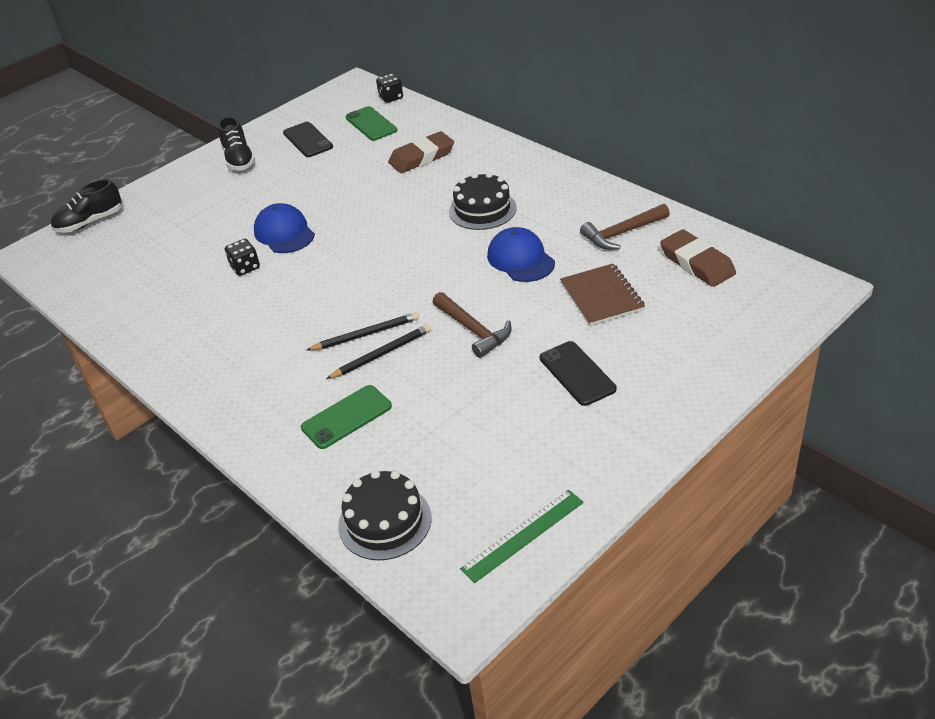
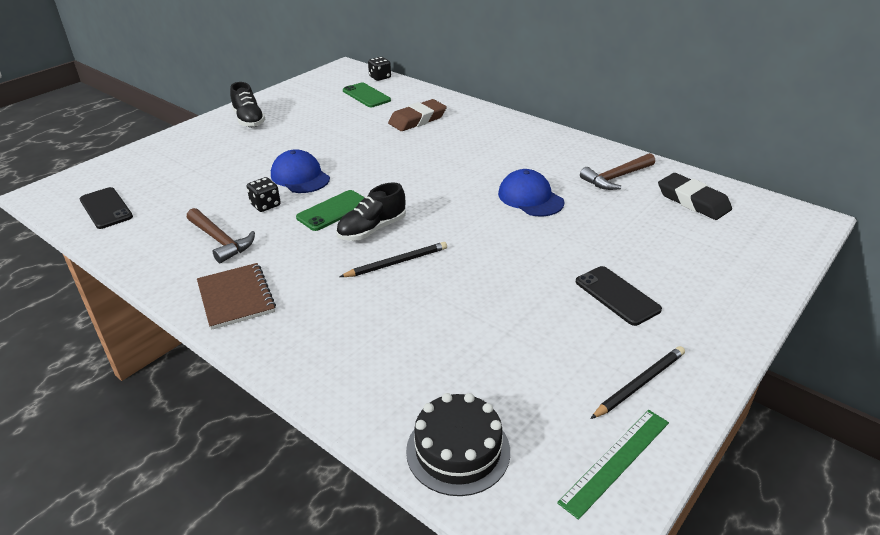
camera: 10 degrees left, 5 degrees down
black shoe [51,179,122,233] -> black shoe moved to [336,182,406,241]
black phone [283,122,333,157] -> black phone moved to [80,187,133,229]
green phone [301,385,392,449] -> green phone moved to [296,190,365,231]
black pencil [326,324,431,379] -> black pencil moved to [590,346,685,419]
brown hammer [432,292,512,358] -> brown hammer moved to [187,208,255,263]
black cake [449,172,517,230] -> none
brown notebook [560,264,645,326] -> brown notebook moved to [197,263,276,330]
brown eraser [660,229,736,287] -> black eraser [658,173,732,220]

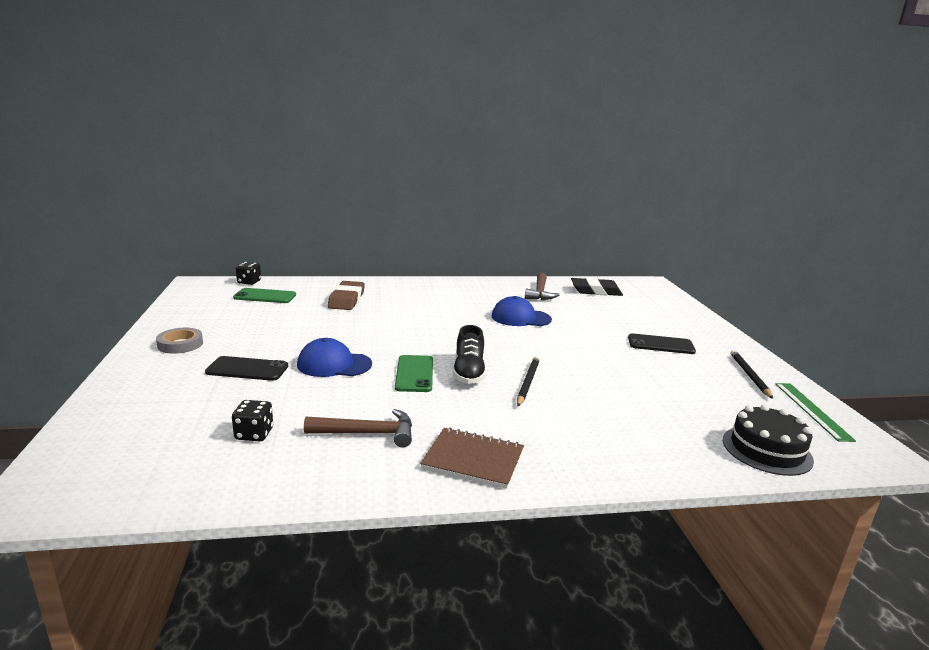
camera: 50 degrees left, 15 degrees down
black phone [80,187,133,229] -> black phone moved to [205,356,288,381]
black shoe [230,82,265,127] -> grey tape [156,328,203,354]
black dice [247,177,281,212] -> black dice moved to [232,400,273,441]

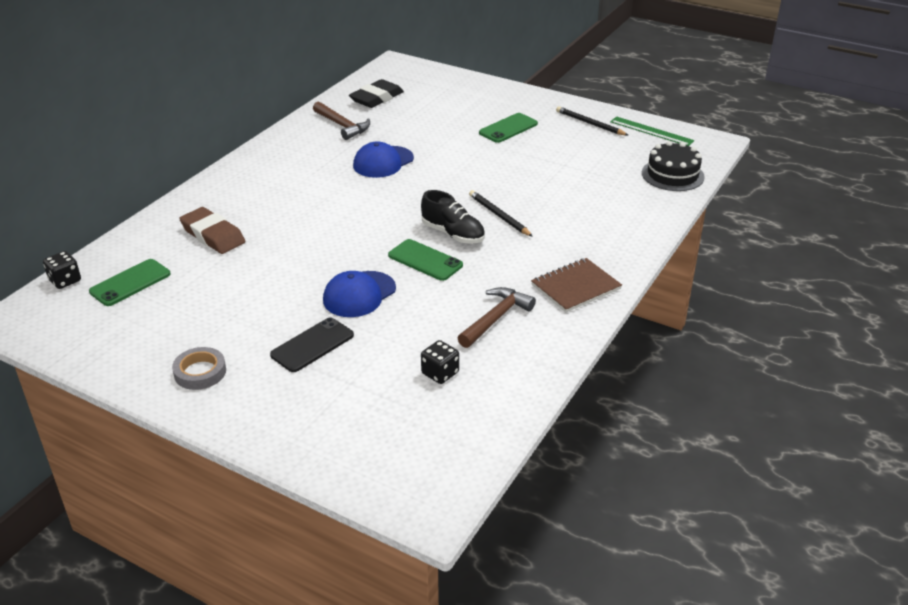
camera: 50 degrees left, 15 degrees up
black phone [628,333,696,354] -> green phone [479,113,538,143]

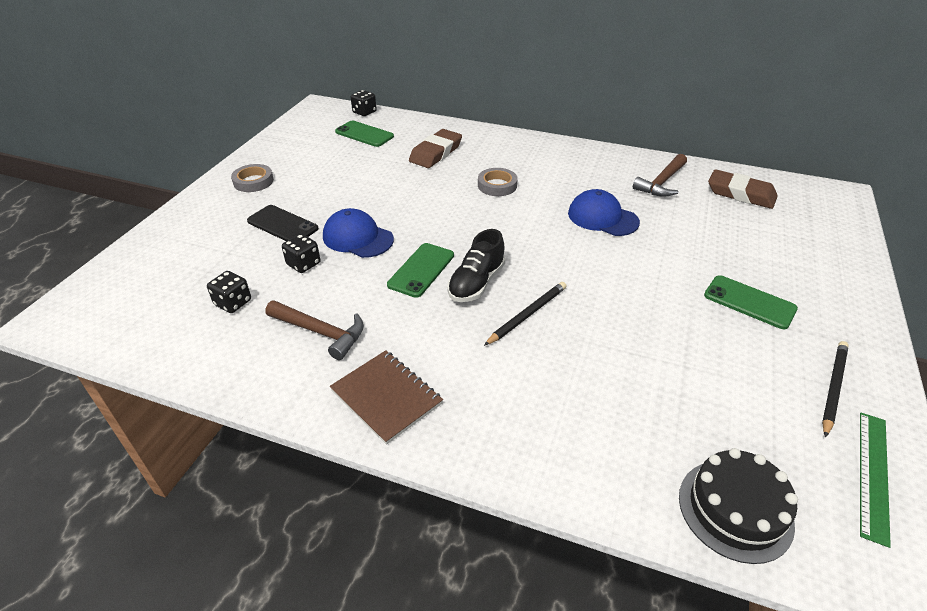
camera: 80 degrees right, 5 degrees up
black eraser [349,79,404,108] -> brown eraser [708,169,778,209]
none -> black dice [282,234,320,273]
none -> grey tape [478,168,518,196]

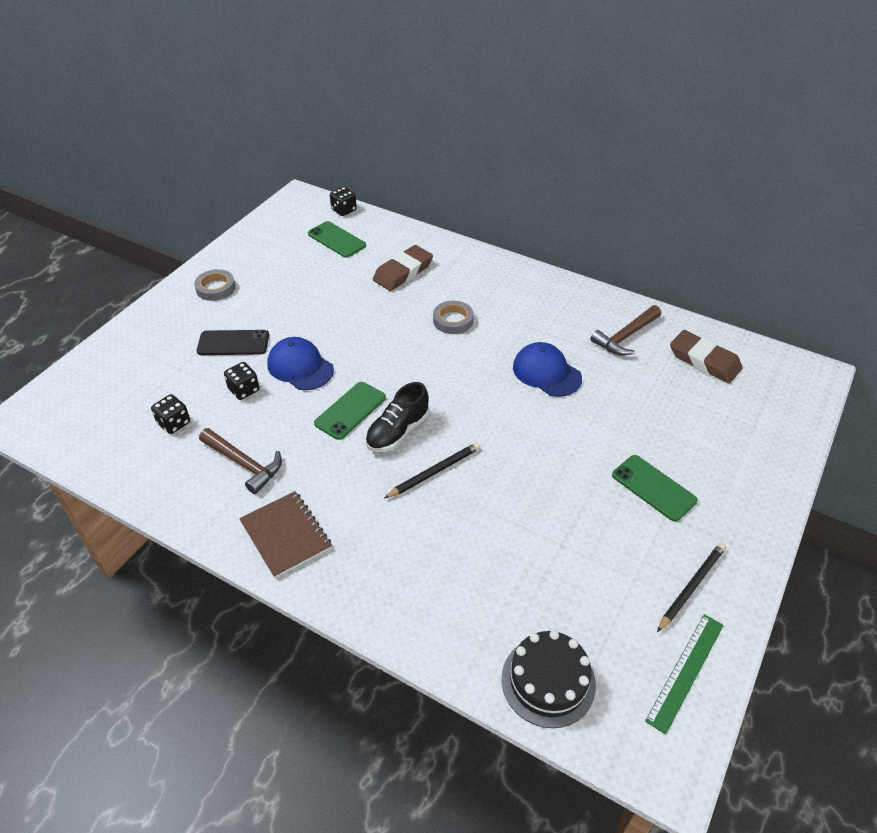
camera: 10 degrees right, 5 degrees up
black phone [247,205,319,241] -> black phone turned 45 degrees counterclockwise [197,330,269,355]

